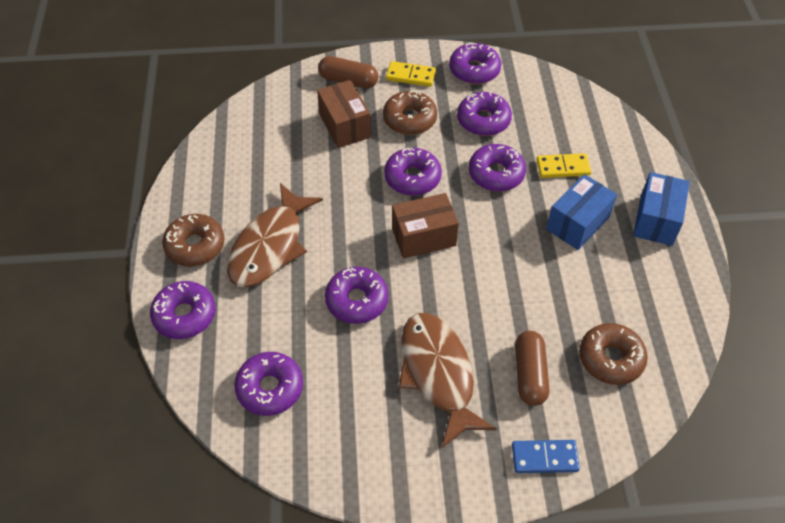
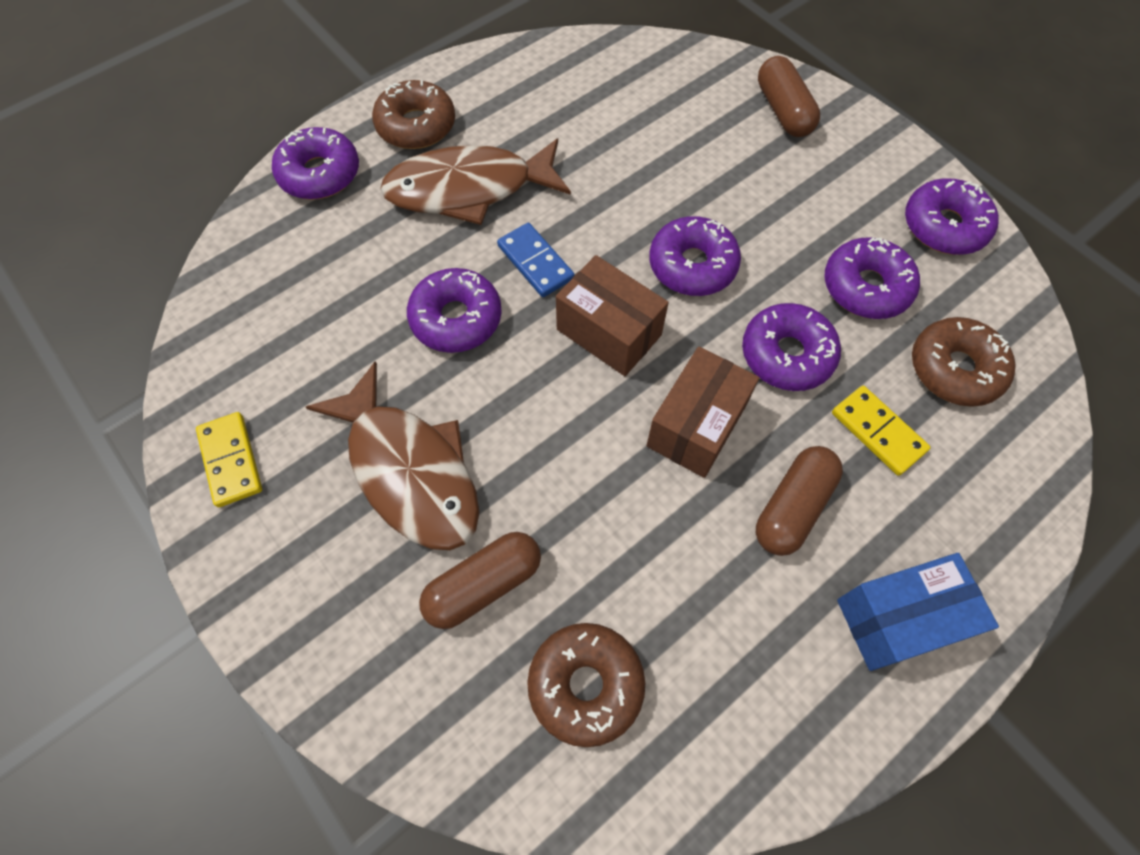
camera: 55 degrees right, 10 degrees up
purple donut [234,352,303,416] -> none
brown box [317,80,371,148] -> brown box moved to [646,347,760,478]
brown donut [383,90,437,135] -> brown donut moved to [912,317,1016,407]
yellow domino [386,61,436,87] -> yellow domino moved to [196,412,262,507]
brown fish [399,313,497,448] -> brown fish turned 105 degrees clockwise [306,361,479,550]
blue domino [512,440,580,473] -> blue domino moved to [497,223,574,297]
blue box [546,174,617,250] -> brown capsule [756,446,843,556]

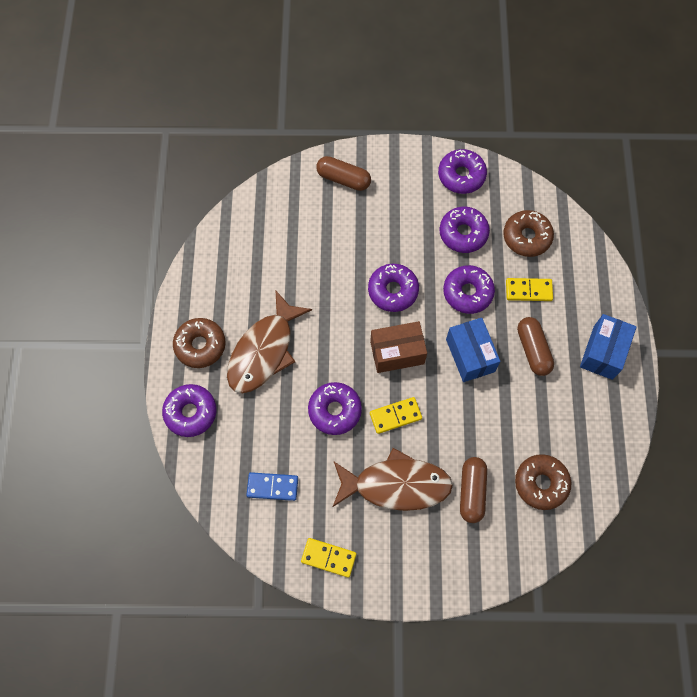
camera: 50 degrees left, 5 degrees up
blue domino [497,223,574,297] -> blue domino moved to [247,472,298,501]
brown box [646,347,760,478] -> blue box [446,318,501,382]
none -> yellow domino [370,397,422,434]

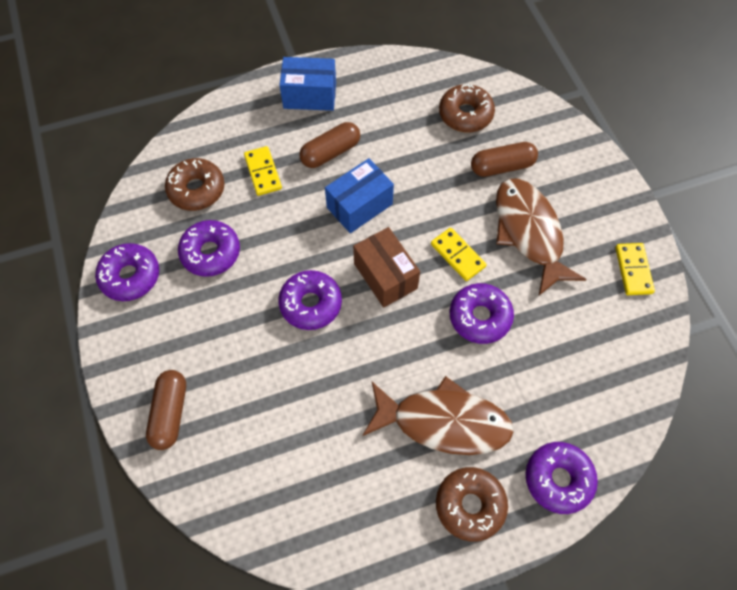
camera: 110 degrees left, 5 degrees down
blue domino [247,472,298,501] -> none
purple donut [443,265,495,314] -> none

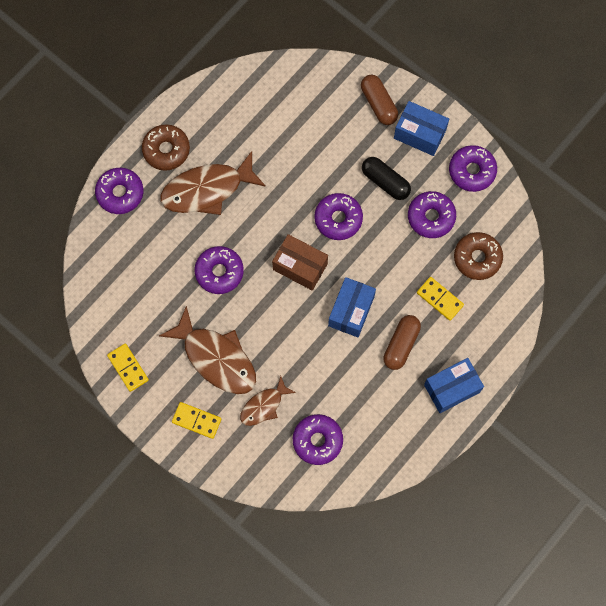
camera: 150 degrees right, 10 degrees up
yellow domino [431,228,487,281] -> yellow domino moved to [172,402,221,439]
brown donut [439,84,495,133] -> purple donut [293,414,343,465]
brown capsule [471,142,538,177] -> brown fish [240,376,296,426]
none -> black capsule [362,157,411,200]
none -> blue box [394,101,449,156]

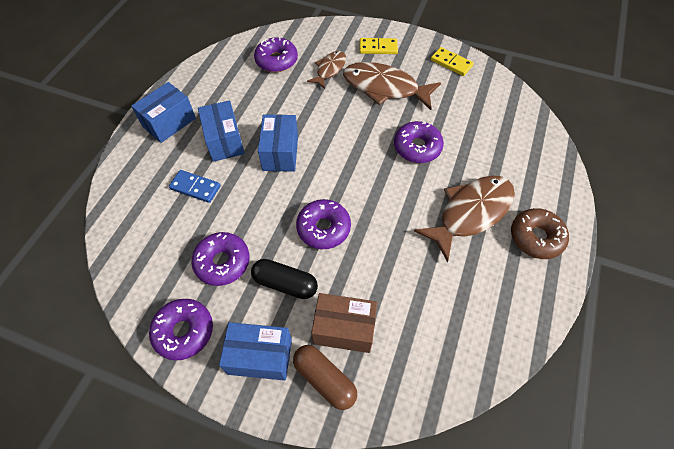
camera: 160 degrees right, 15 degrees down
purple donut [95,168,144,214] -> none
brown box [272,234,328,291] -> brown box moved to [311,293,377,353]
brown capsule [383,315,421,370] -> blue box [198,100,245,162]
yellow domino [417,277,464,321] -> blue domino [169,170,221,203]
brown donut [454,232,503,280] -> none

